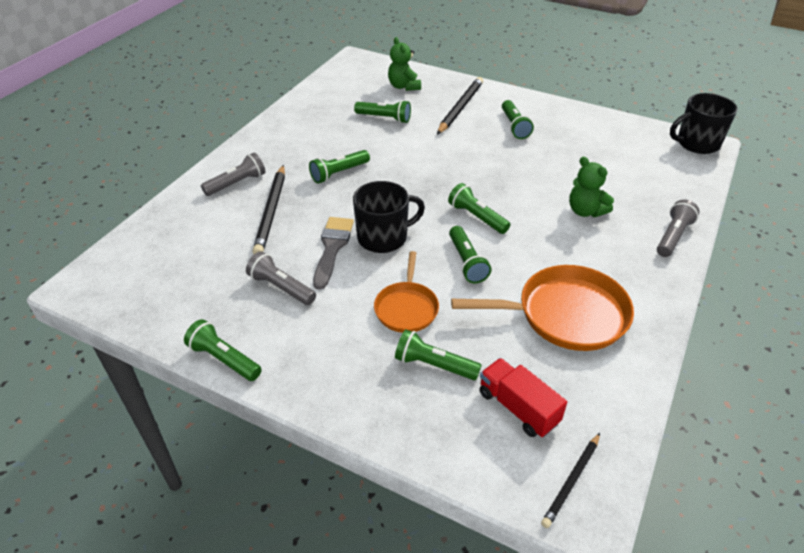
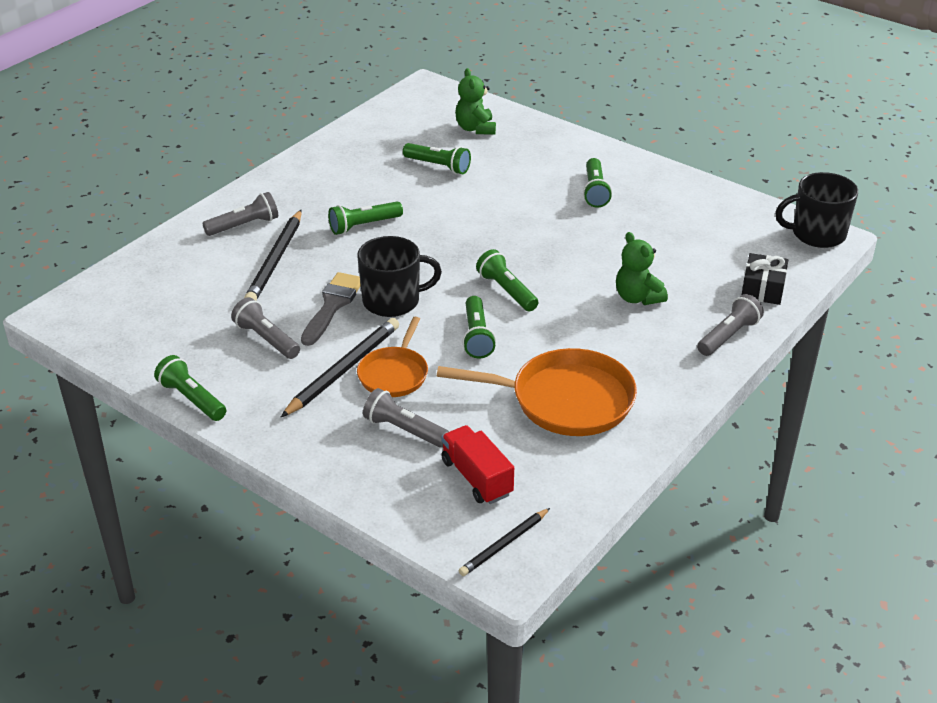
camera: 10 degrees right, 5 degrees down
green flashlight [395,329,482,380] -> grey flashlight [363,388,449,448]
black pencil [437,77,483,135] -> black pencil moved to [281,318,399,417]
none -> black gift [742,253,788,305]

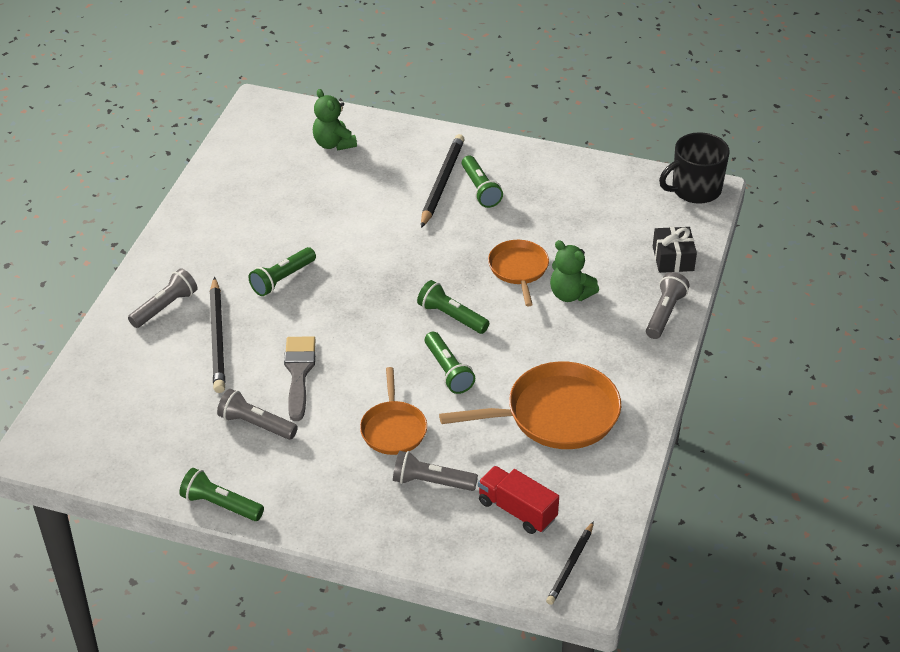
camera: 20 degrees left, 5 degrees up
black pencil [281,318,399,417] -> black pencil moved to [421,134,465,228]
black mug [357,236,442,317] -> none
green flashlight [403,143,471,174] -> none
none -> orange pan [488,240,549,306]

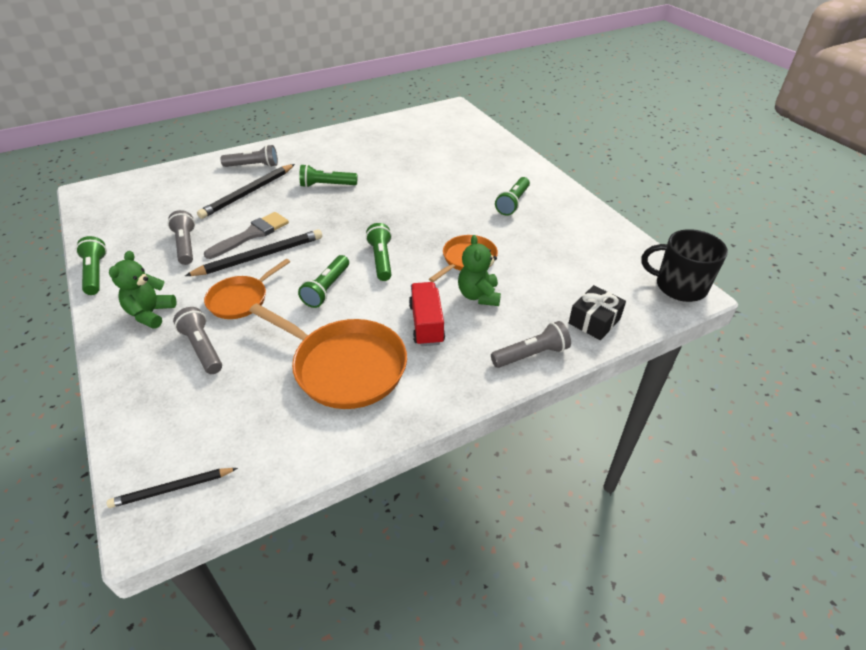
camera: 45 degrees right, 0 degrees up
green teddy bear [313,89,357,150] -> green teddy bear moved to [109,251,176,329]
black pencil [421,134,465,228] -> black pencil moved to [185,229,322,276]
red truck [478,466,559,534] -> red truck moved to [409,282,445,346]

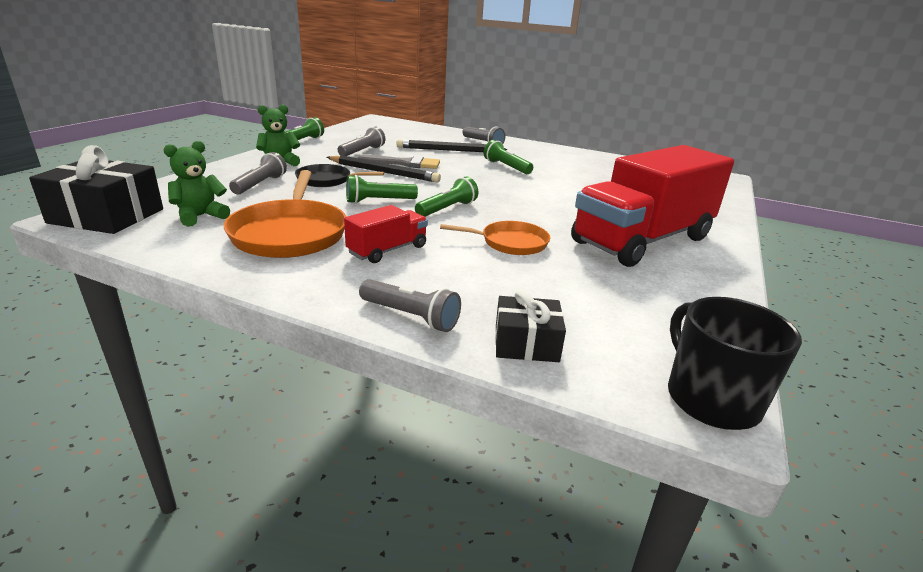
camera: 50 degrees right, 15 degrees down
black pencil [107,468,238,508] -> black gift [29,145,163,234]
orange pan [204,259,290,319] -> black pan [295,164,384,187]
green teddy bear [458,235,501,306] -> green teddy bear moved to [163,141,230,227]
green flashlight [495,177,530,216] -> red truck [571,145,734,267]

